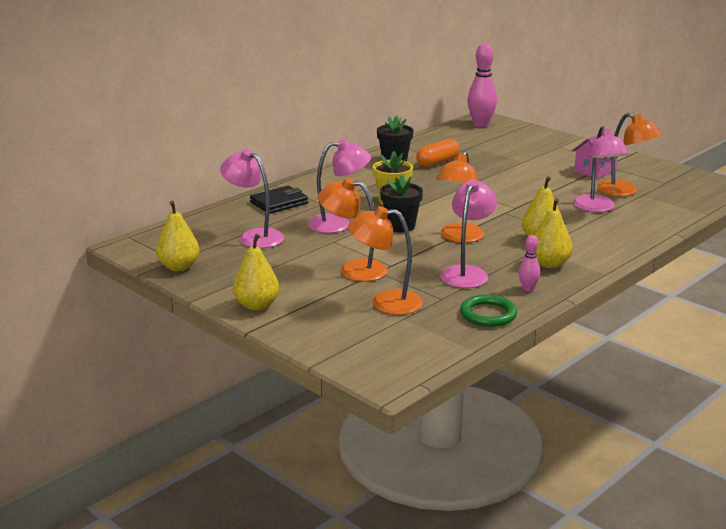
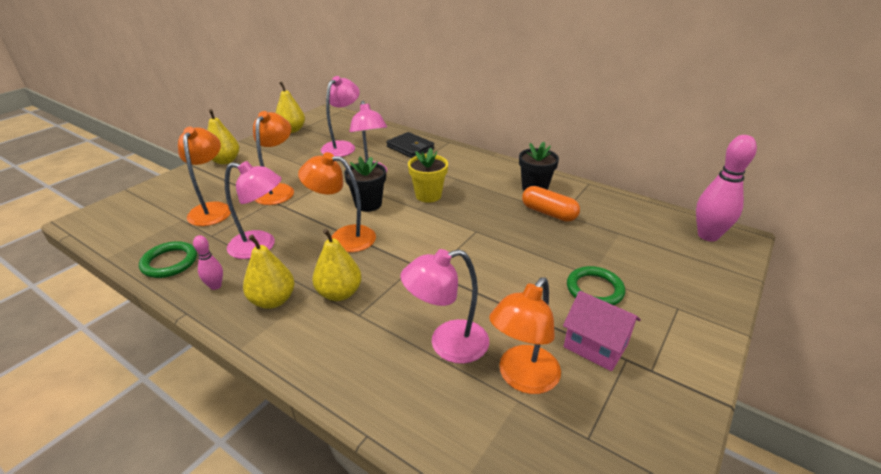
camera: 80 degrees right, 10 degrees up
none -> green ring [567,266,625,305]

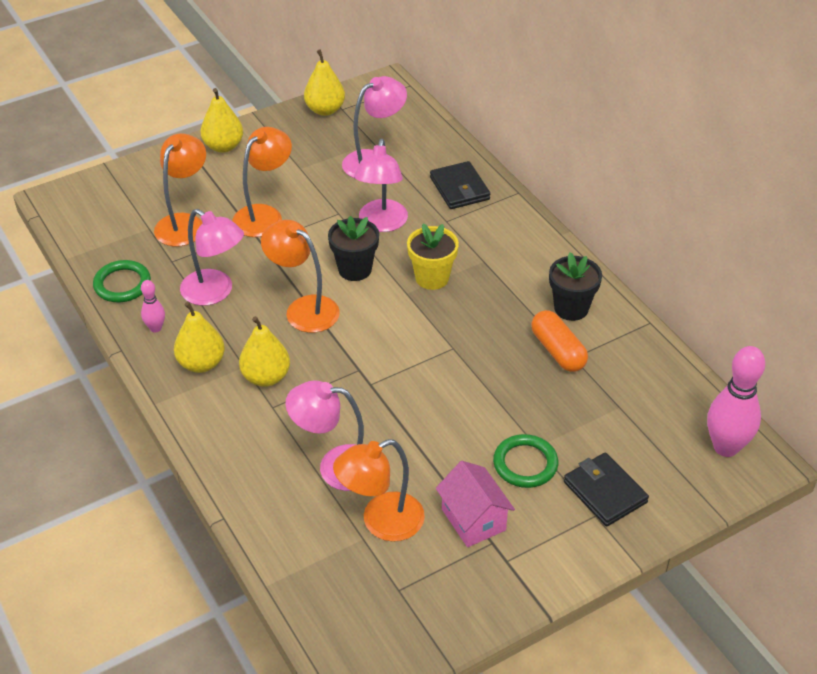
camera: 25 degrees right, 10 degrees up
none -> black wallet [564,453,649,527]

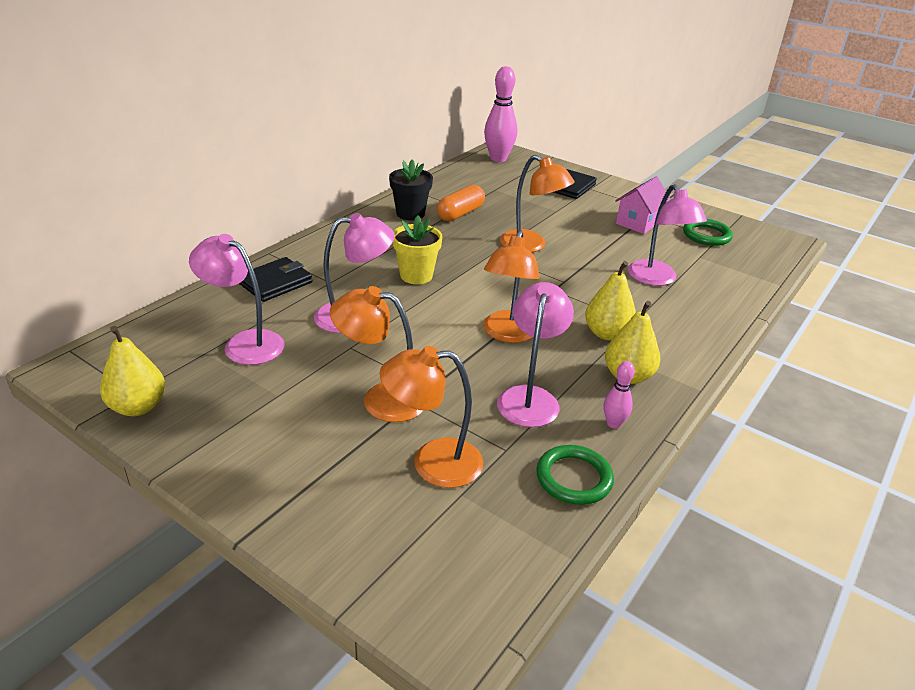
camera: 115 degrees left, 10 degrees down
yellow pear [200,88,243,153] -> none
black flower pot [328,216,379,281] -> none
orange lamp [333,439,425,542] -> orange lamp moved to [500,155,575,253]
green ring [493,434,558,488] -> green ring moved to [683,219,733,246]

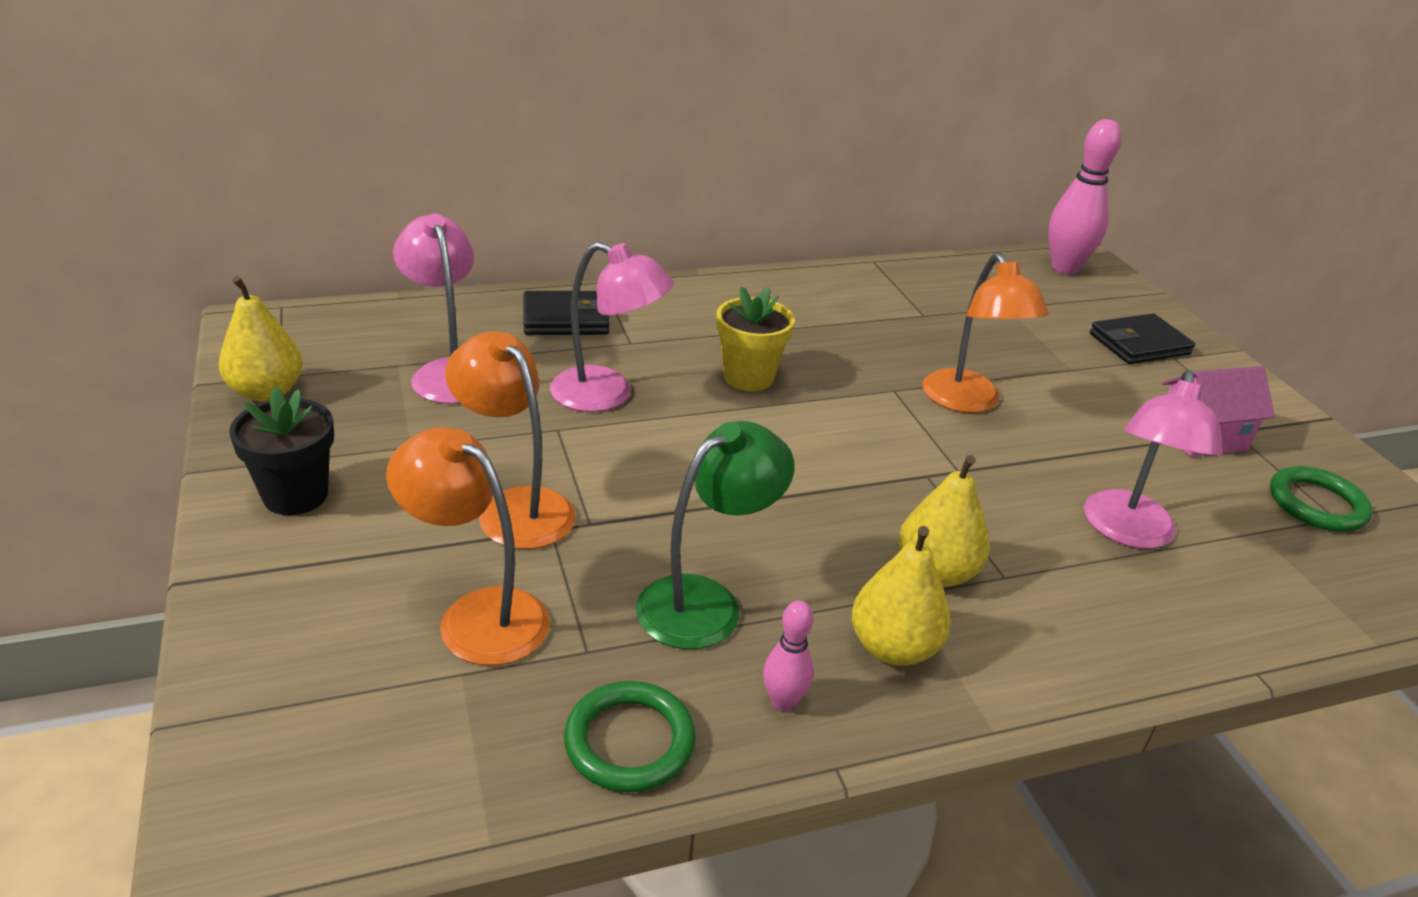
camera: 35 degrees right, 0 degrees up
black flower pot [389,160,433,220] -> black flower pot moved to [229,386,334,515]
orange capsule [437,185,485,221] -> none
orange lamp [483,230,540,343] -> none
pink lamp [497,282,574,427] -> green lamp [636,421,794,649]

